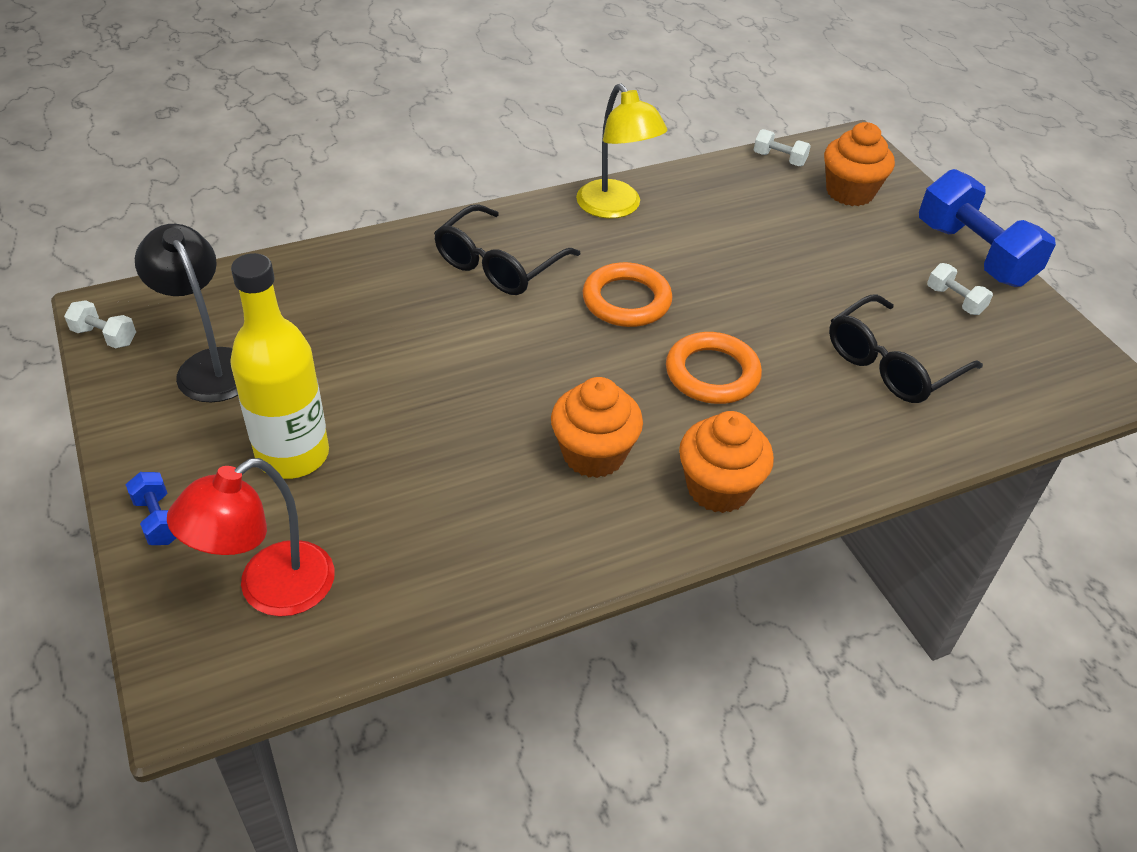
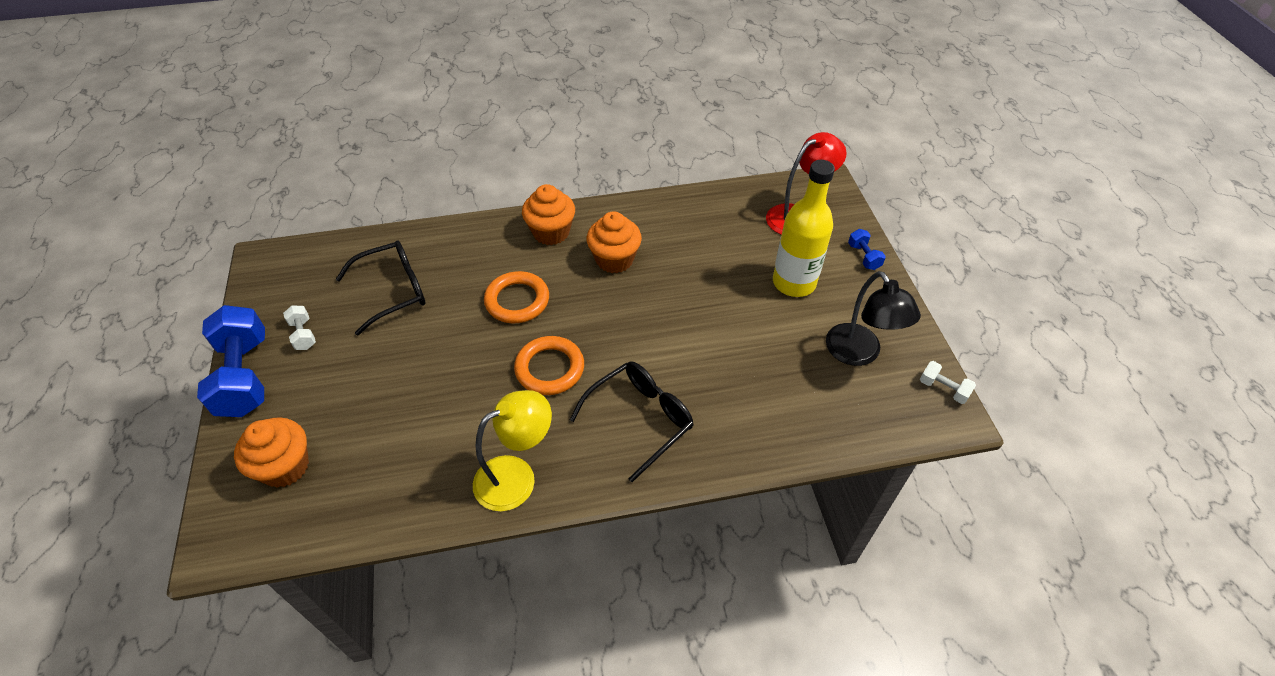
camera: 165 degrees left, 5 degrees up
yellow lamp [576,83,667,219] -> yellow lamp turned 75 degrees clockwise [473,390,552,511]
white dumbbell [754,129,811,166] -> none

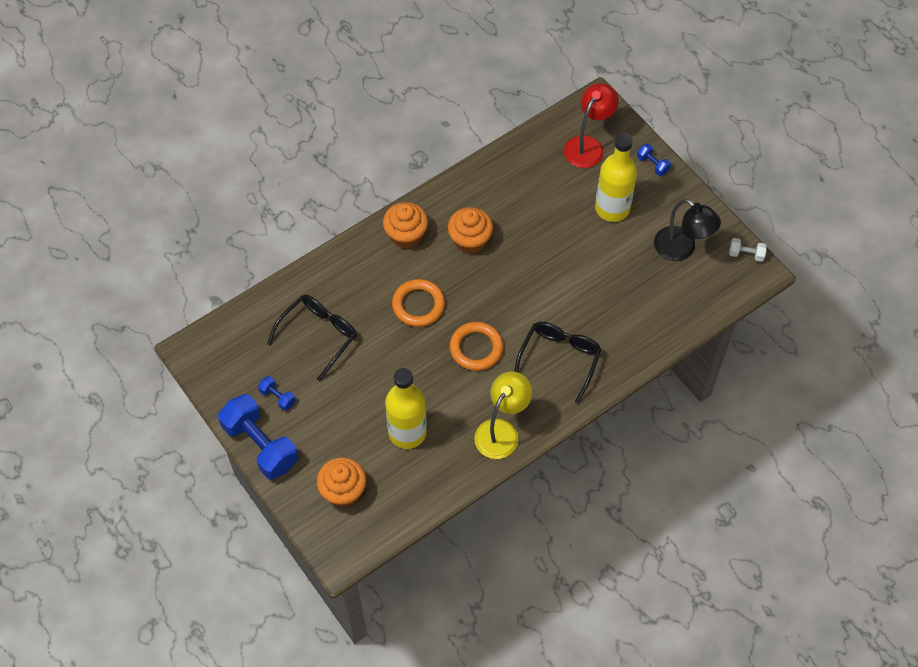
camera: 25 degrees left, 10 degrees up
white dumbbell [283,305,316,350] -> blue dumbbell [258,376,295,411]
none -> yellow bottle [385,368,427,449]

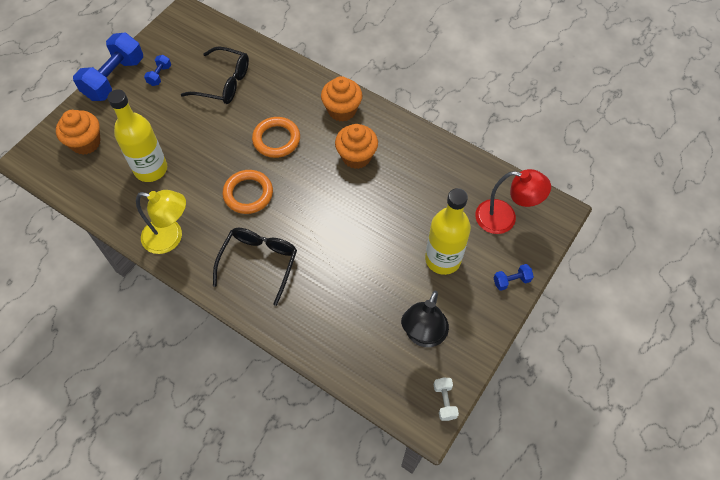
camera: 70 degrees right, 0 degrees up
black glasses [514,322,602,403] -> black glasses turned 75 degrees counterclockwise [213,228,297,306]
blue dumbbell [637,144,671,176] -> blue dumbbell turned 45 degrees clockwise [493,264,534,291]

